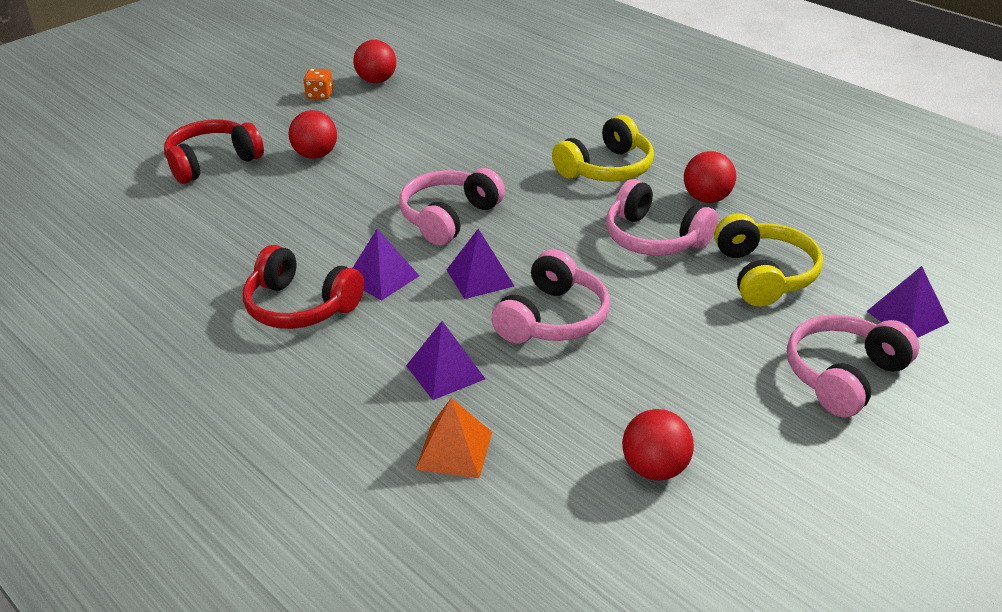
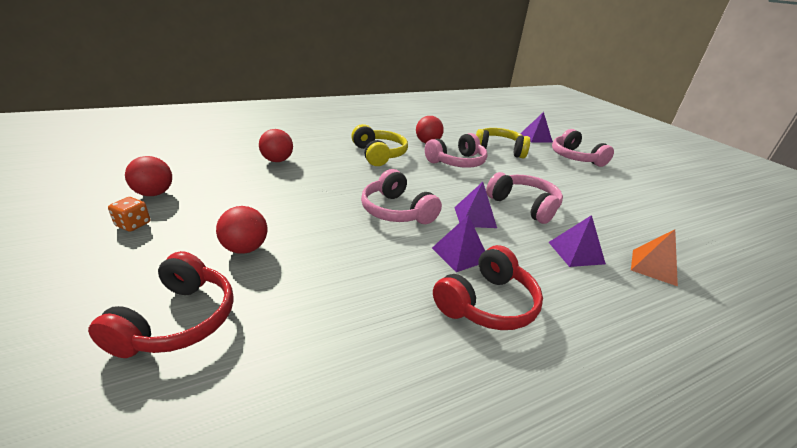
camera: 75 degrees left, 5 degrees down
red headphones [164,119,264,184] -> red headphones turned 150 degrees counterclockwise [88,251,234,358]
red ball [622,409,694,481] -> red ball moved to [259,129,293,162]

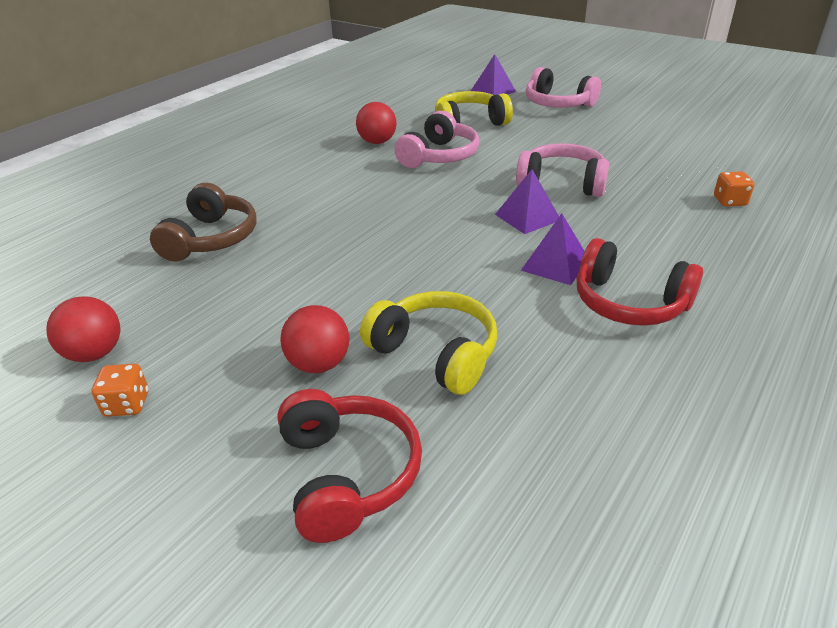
camera: 25 degrees left, 5 degrees up
red ball [259,129,293,162] -> brown headphones [150,183,256,262]
yellow headphones [351,124,408,166] -> yellow headphones moved to [360,291,498,395]
pink headphones [361,169,442,224] -> none
red headphones [433,245,543,330] -> red headphones turned 105 degrees clockwise [577,238,703,326]
purple pyramid [549,215,606,267] -> none
orange pyramid [631,230,678,286] -> orange dice [714,171,755,207]

